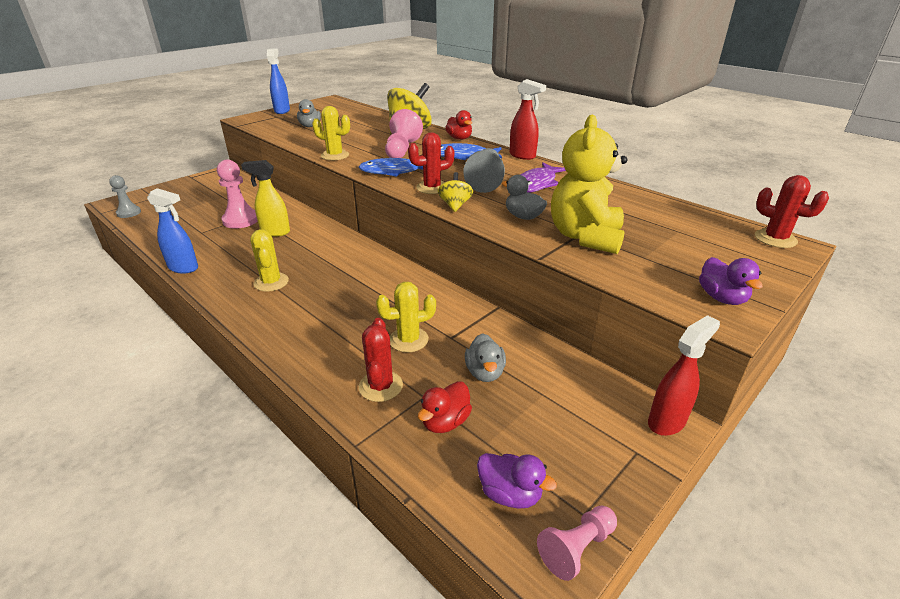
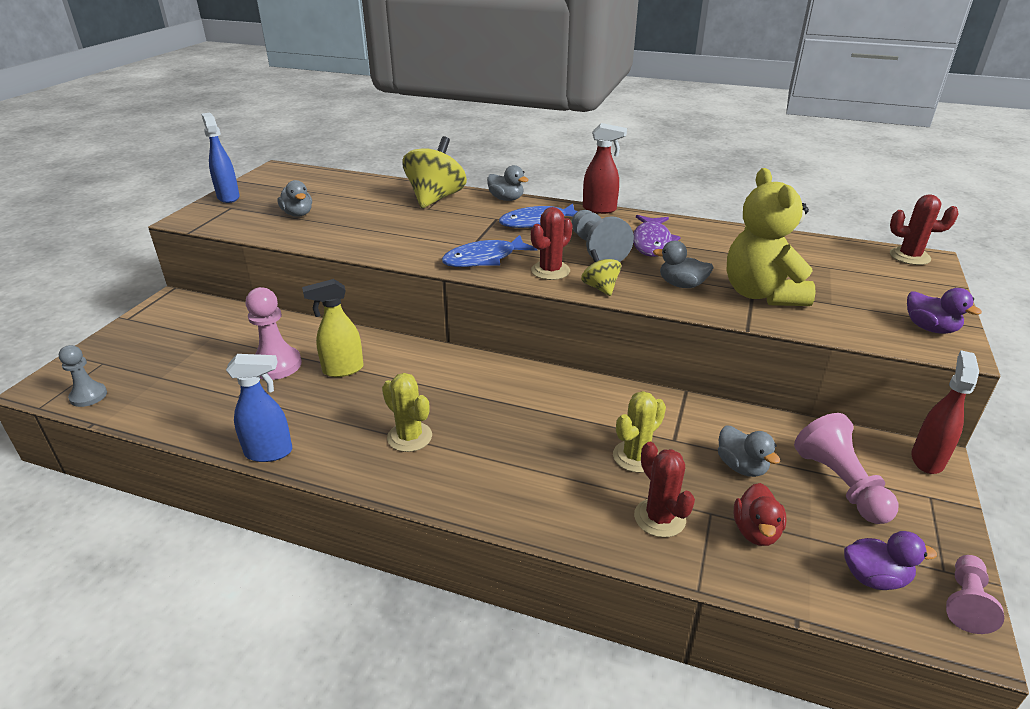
camera: 25 degrees left, 0 degrees up
yellow cactus [312,106,350,160] -> none
pink pawn [385,109,423,158] -> pink pawn moved to [794,413,898,524]
red duck [445,110,472,140] -> grey duck [487,165,529,201]

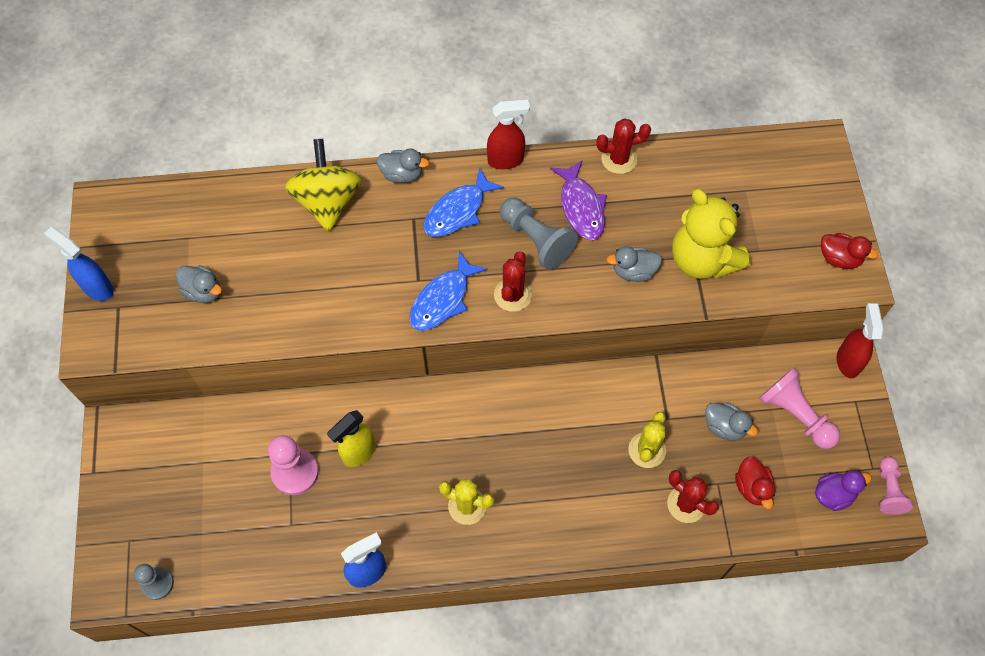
camera: 25 degrees left, 30 degrees up
yellow spinning top [581,249,621,296] -> none
red cactus [890,194,959,265] -> red cactus moved to [596,119,651,174]
purple duck [907,288,982,334] -> red duck [821,233,878,269]

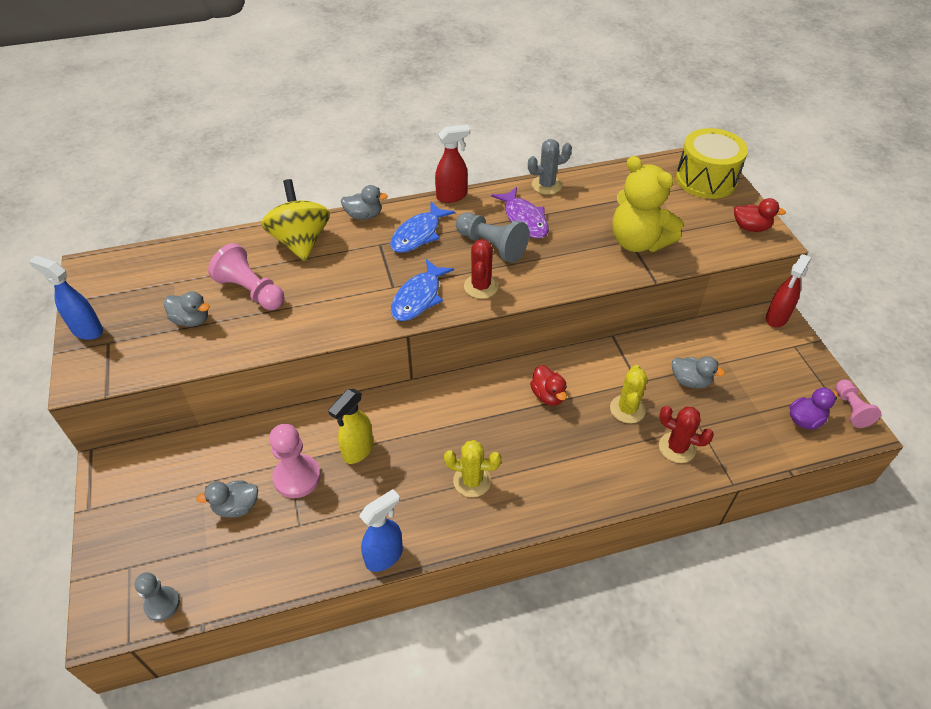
camera: 10 degrees left, 15 degrees down
red cactus [596,119,651,174] -> grey cactus [528,139,572,195]
grey duck [607,246,662,282] -> grey duck moved to [196,481,258,518]
red duck [735,457,775,509] -> red duck moved to [530,365,567,406]
pink pawn [759,368,840,449] -> pink pawn moved to [208,243,285,310]
red spray bottle [837,303,884,378] -> red spray bottle turned 135 degrees counterclockwise [766,254,811,327]
none -> yellow drum [676,128,748,199]

